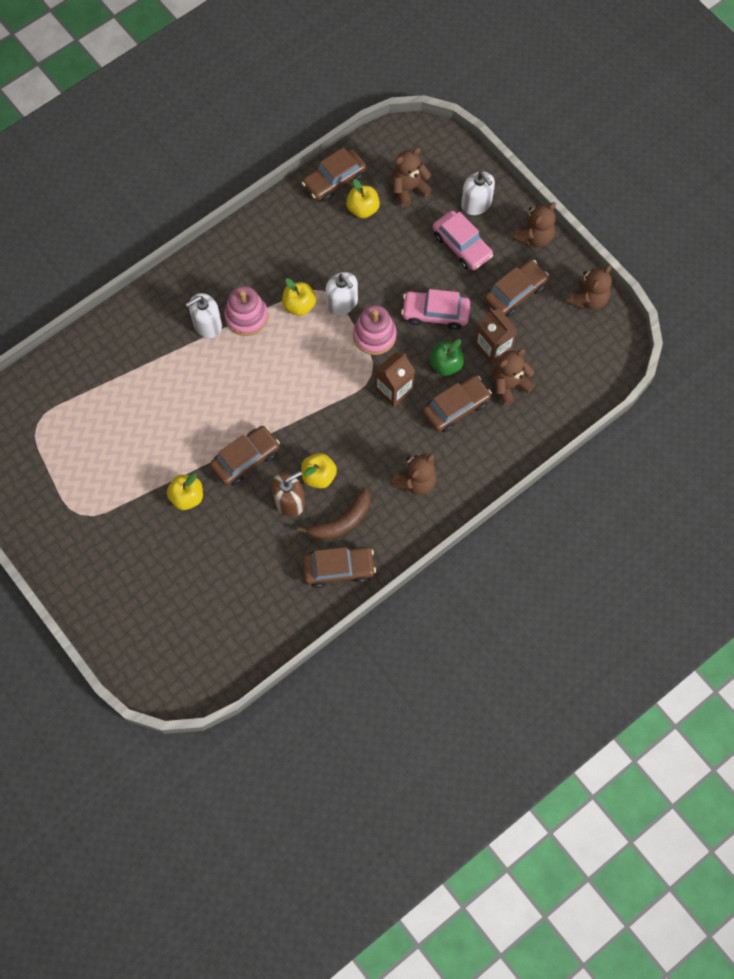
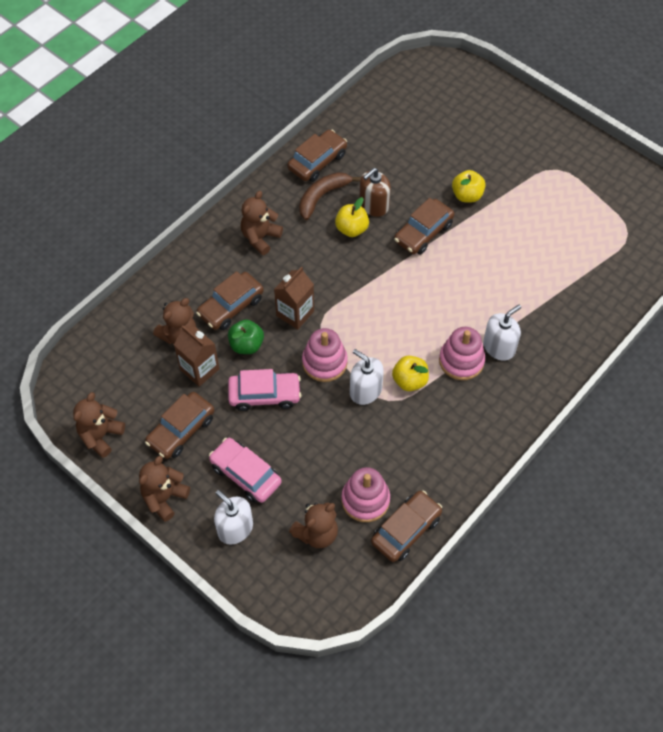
camera: 170 degrees right, 10 degrees down
brown car [302,546,376,588] -> brown car turned 150 degrees clockwise [287,130,347,182]
yellow apple [346,179,380,218] -> pink stacking toy [341,467,390,522]

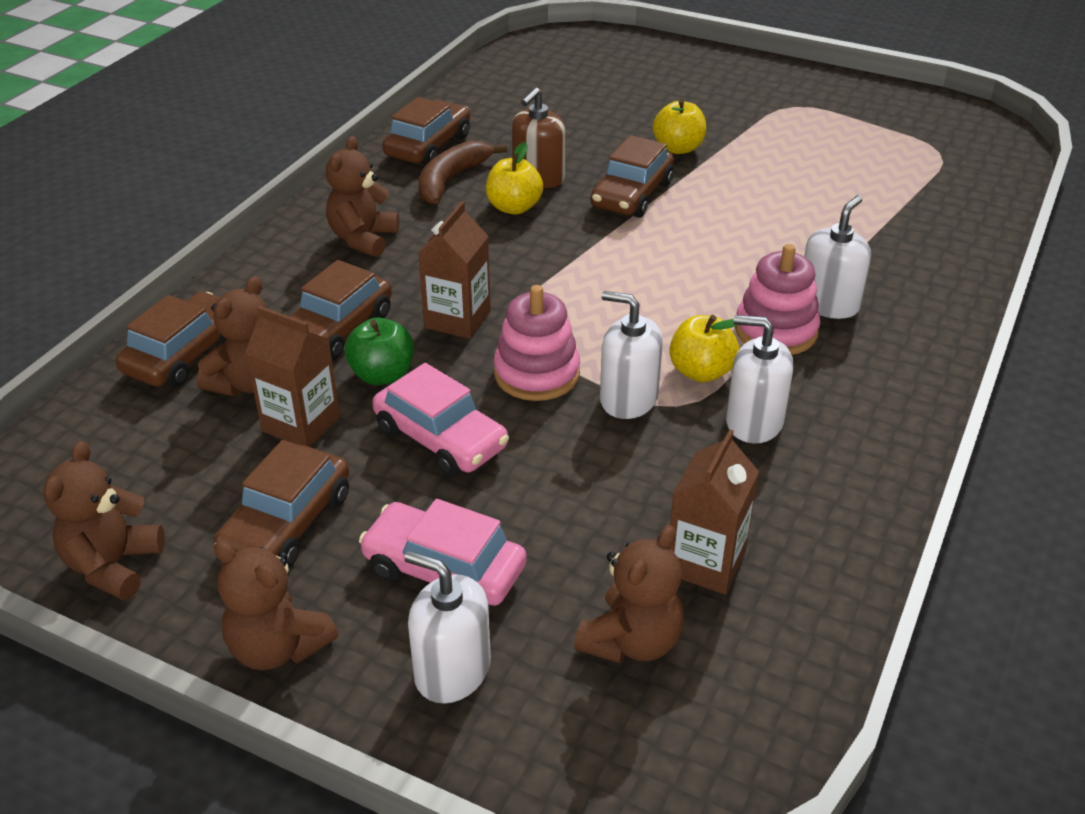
camera: 15 degrees left, 20 degrees down
brown teddy bear [139,456,190,522] -> brown teddy bear turned 75 degrees counterclockwise [214,541,338,670]
pink car [228,369,301,411] -> pink car turned 60 degrees clockwise [372,363,509,476]
pink stacking toy [341,467,390,522] -> brown carton [670,429,759,594]
brown car [371,490,442,562] -> brown car moved to [116,292,226,388]
none -> white soap dispenser [726,315,794,444]

